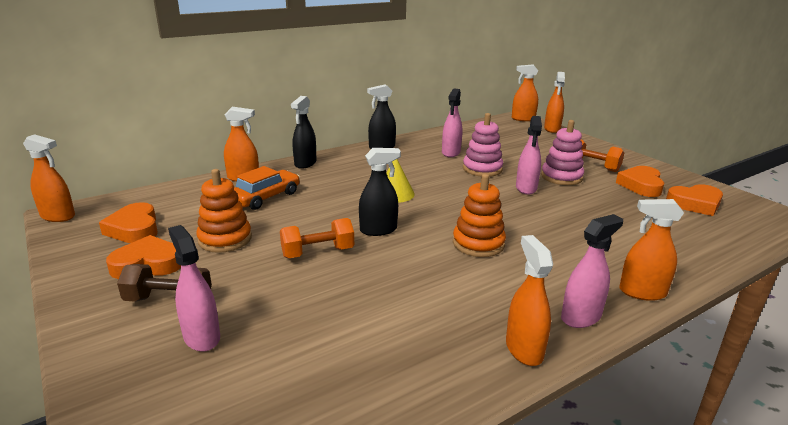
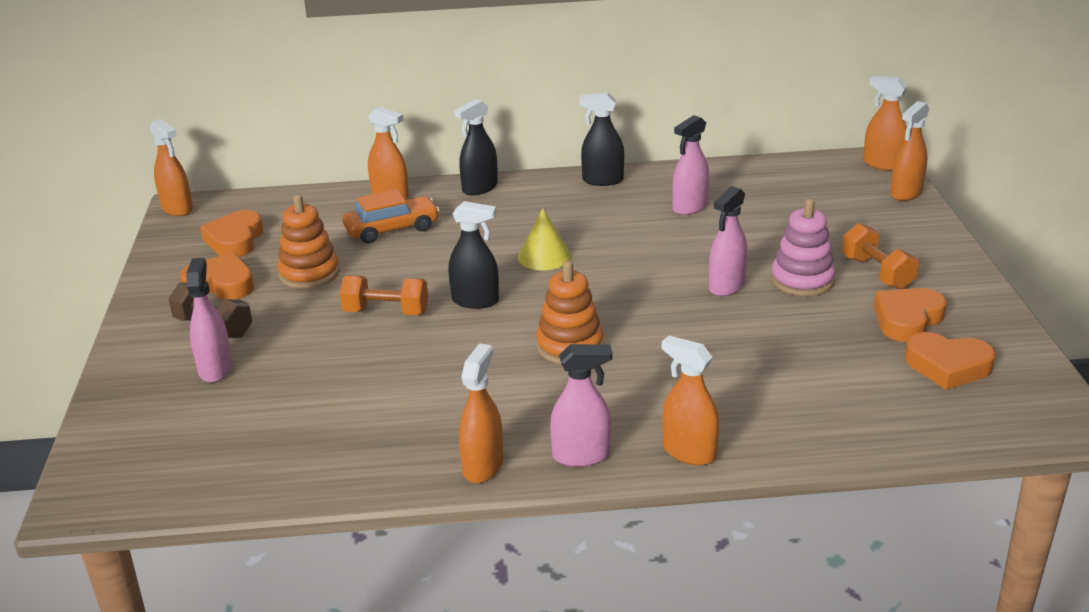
camera: 30 degrees right, 5 degrees up
pink stacking toy [463,113,503,177] -> none

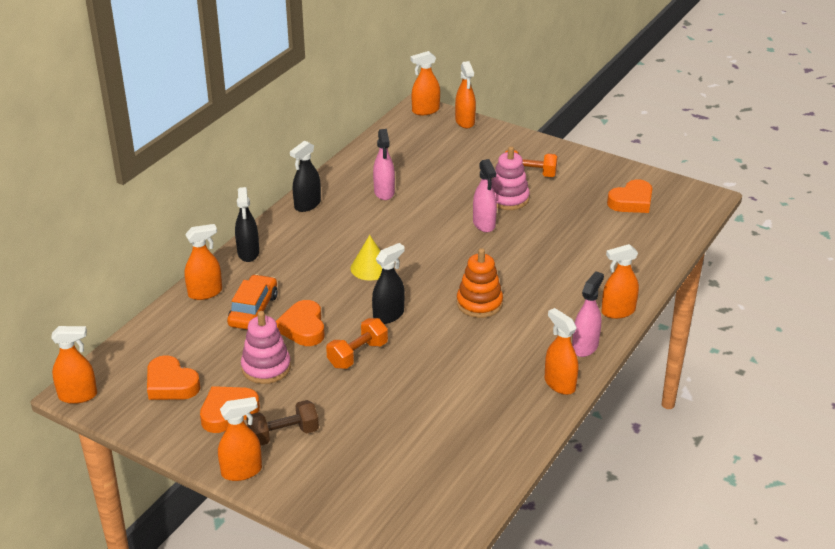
camera: 55 degrees left, 5 degrees up
pink spray bottle [186,258,233,383] -> none
orange stacking toy [277,194,340,289] -> pink stacking toy [241,311,291,384]
orange heart [874,288,947,342] -> orange heart moved to [276,300,325,346]
none -> orange spray bottle [218,397,262,481]

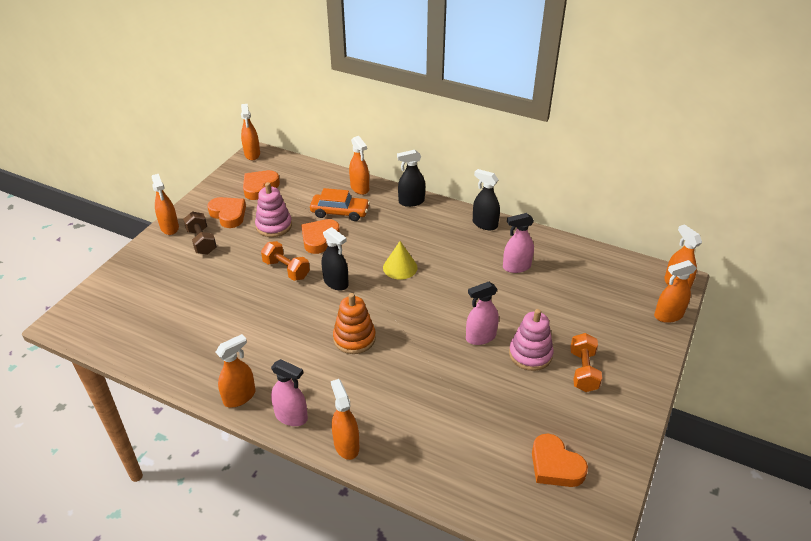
camera: 85 degrees right, 5 degrees up
orange heart [276,300,325,346] -> orange heart turned 45 degrees counterclockwise [301,219,340,254]

